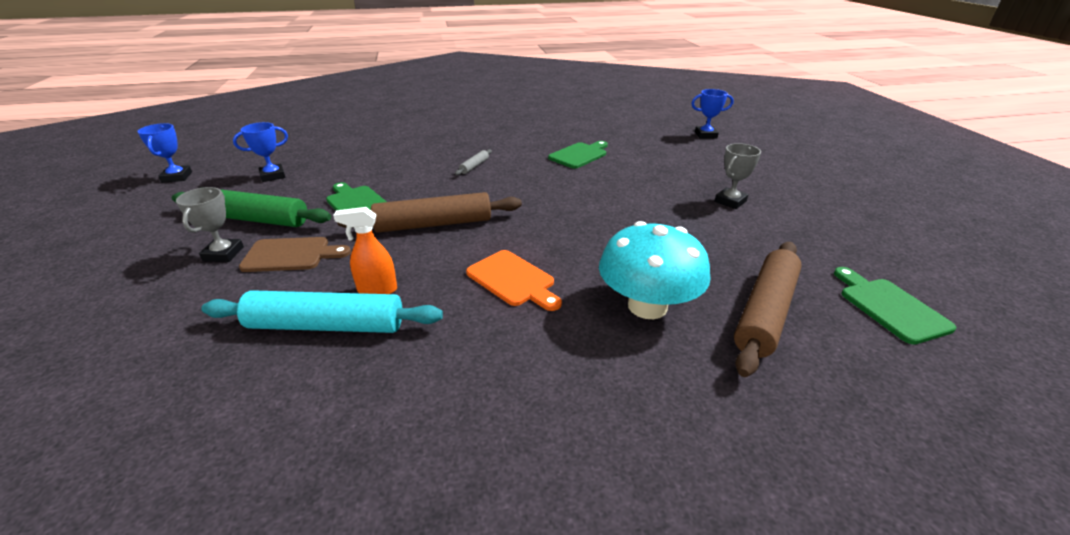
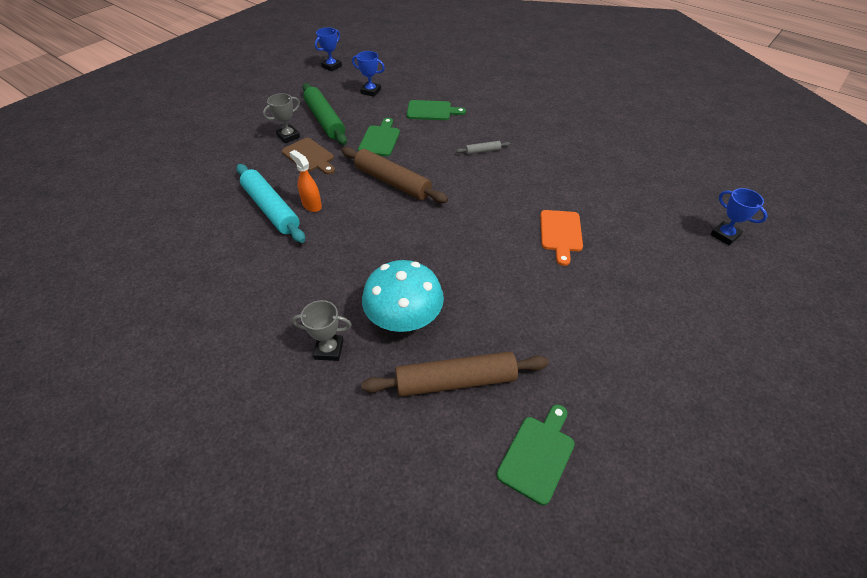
camera: 50 degrees right, 15 degrees up
orange cutting board [466,250,562,311] -> orange cutting board moved to [540,210,583,266]
green cutting board [548,141,608,169] -> green cutting board moved to [407,100,466,120]
grey trophy [715,143,761,209] -> grey trophy moved to [292,300,352,361]

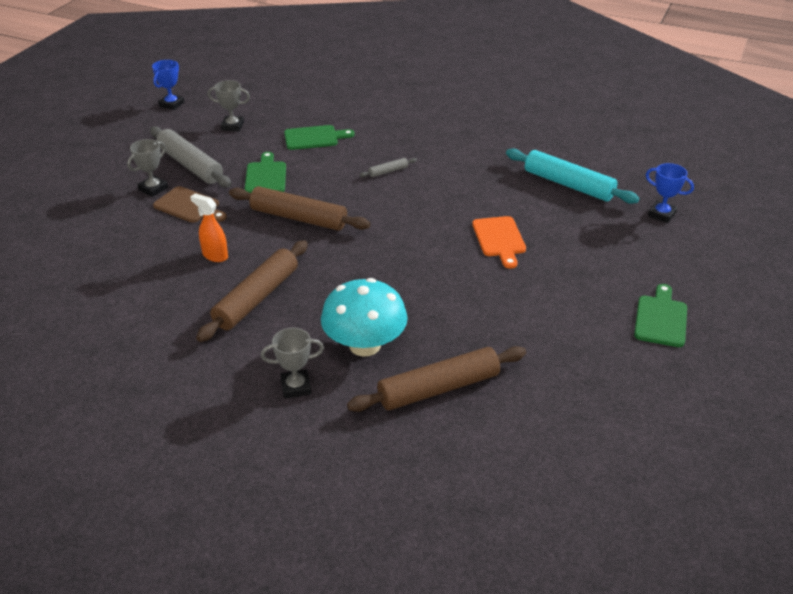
camera: 15 degrees left, 10 degrees down
turquoise rolling pin [236,164,305,243] -> turquoise rolling pin moved to [506,148,639,204]
green rolling pin [303,83,347,145] -> grey rolling pin [150,126,232,188]
blue trophy [352,51,385,97] -> grey trophy [208,80,250,132]
green cutting board [497,404,575,505] -> green cutting board moved to [634,284,687,347]
none -> brown rolling pin [196,240,308,342]

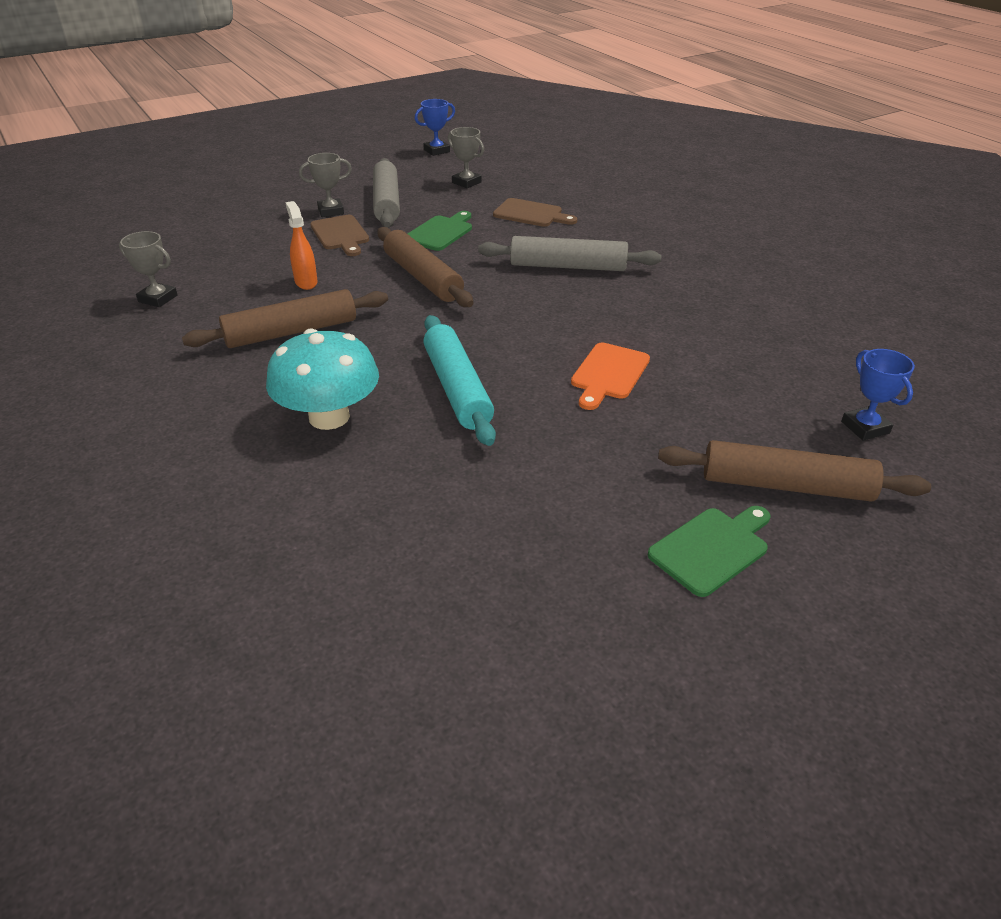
camera: 35 degrees right, 0 degrees up
grey trophy [261,328,324,399] -> grey trophy moved to [119,231,178,307]
green cutting board [284,125,355,150] -> brown cutting board [493,198,577,227]
brown rolling pin [347,346,526,412] -> brown rolling pin moved to [658,440,931,502]
grey rolling pin [359,158,417,177] -> grey rolling pin [478,236,661,271], size x2.25
turquoise rolling pin [506,148,639,204] -> turquoise rolling pin moved to [423,315,496,446]

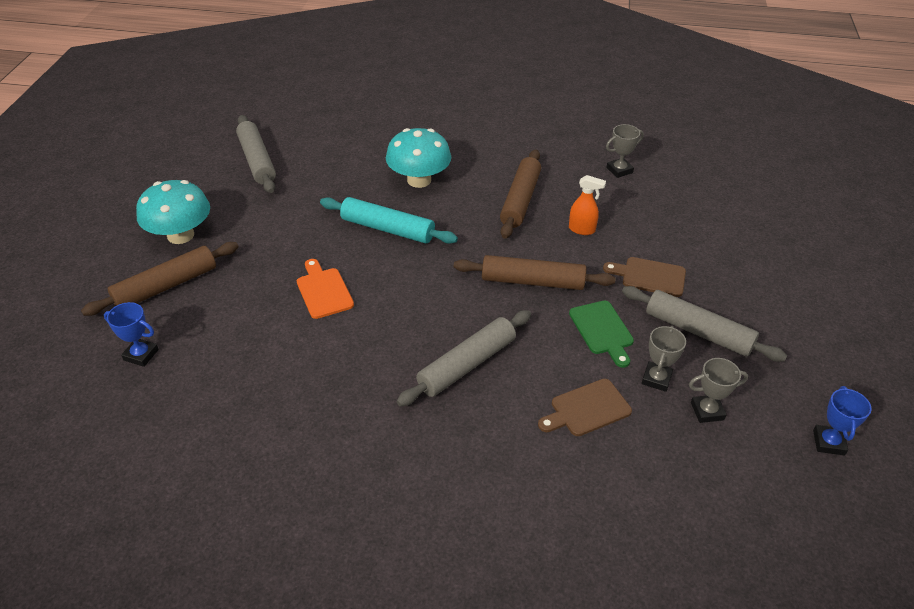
camera: 130 degrees right, 5 degrees up
grey trophy [299,153,352,217] -> grey trophy moved to [642,326,686,392]
green cutting board [648,506,771,597] -> turquoise mushroom [136,180,210,244]
none -> grey rolling pin [236,115,276,193]

